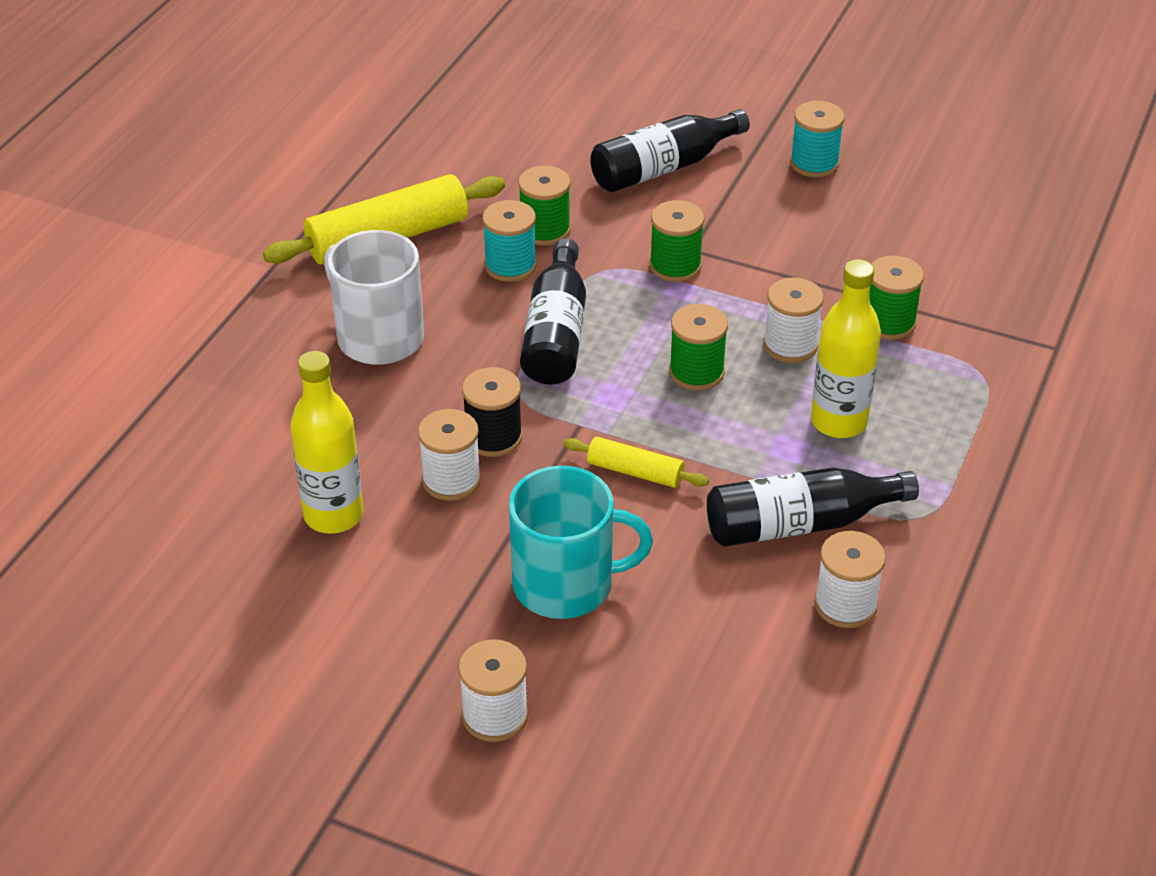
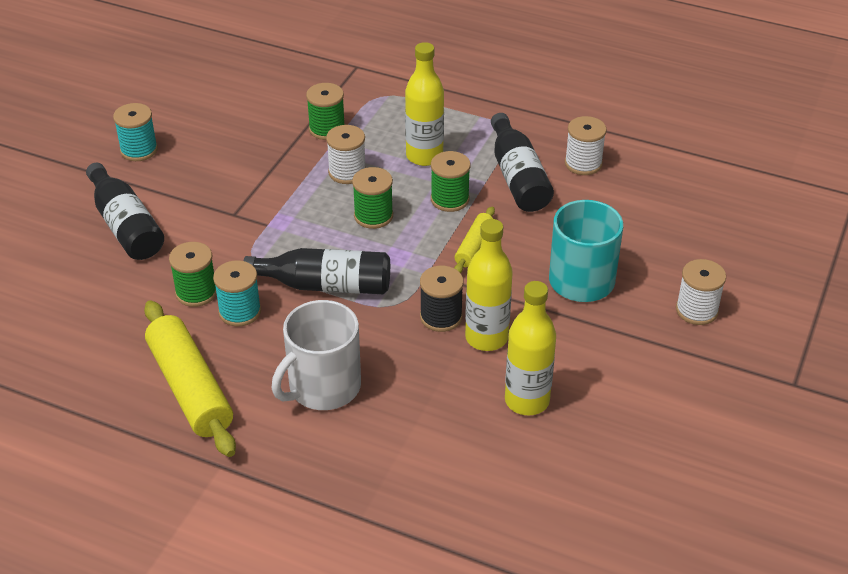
camera: 90 degrees left, 0 degrees up
white spool [418,409,481,501] -> yellow bottle [465,219,513,351]
green spool [649,200,704,282] -> green spool moved to [431,151,471,212]

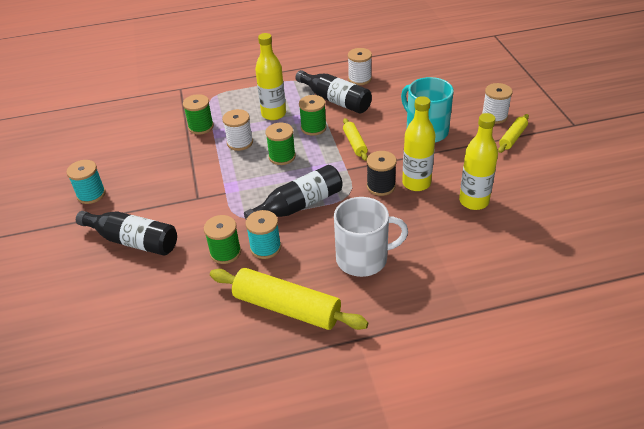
camera: 35 degrees left, 0 degrees up
white mug [272,300,361,410] -> white mug turned 105 degrees counterclockwise [334,197,408,277]
none -> yellow rolling pin [498,114,529,153]

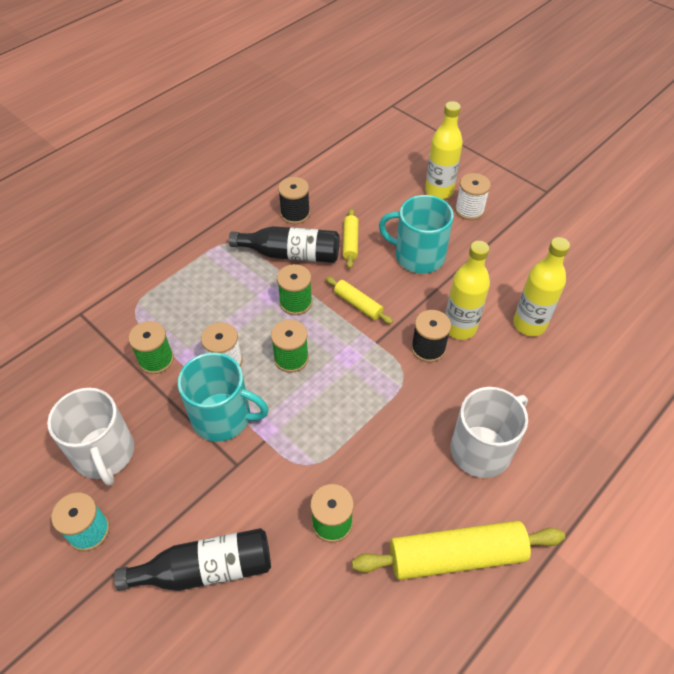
camera: 35 degrees left, 10 degrees up
black bottle [244,165,343,219] -> none
turquoise spool [245,210,281,259] -> none
yellow bottle [255,33,286,120] -> yellow bottle moved to [425,101,463,199]
white spool [348,48,372,85] -> black spool [278,177,310,224]
yellow rolling pin [498,114,529,153] -> yellow rolling pin moved to [343,209,359,269]
none -> white mug [47,388,134,486]
none -> turquoise mug [178,352,269,442]

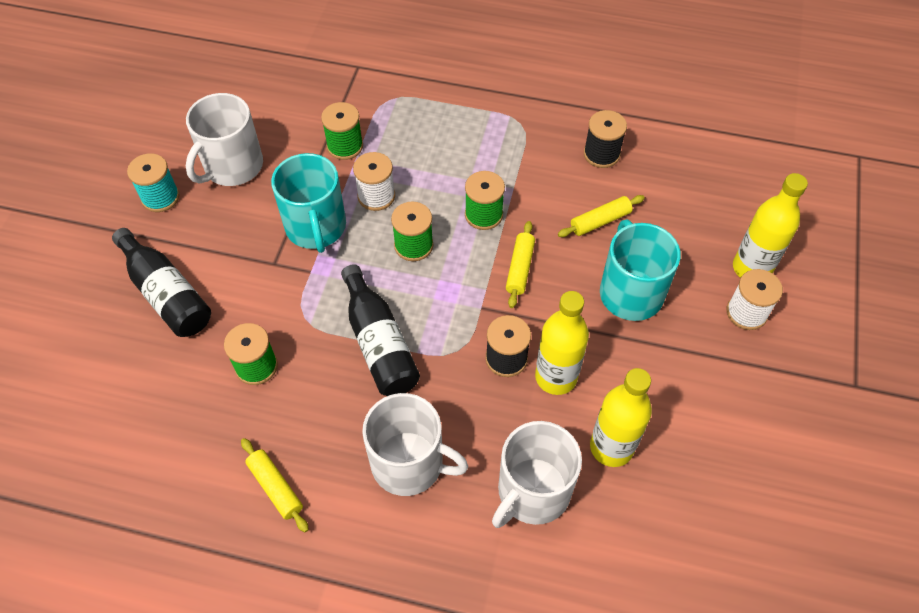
camera: 60 degrees right, 5 degrees up
black bottle [229,226,339,263] -> black bottle moved to [341,264,420,396]
yellow rolling pin [352,521,565,580] -> yellow rolling pin [241,438,309,532], size x0.52
none -> white mug [492,421,582,528]

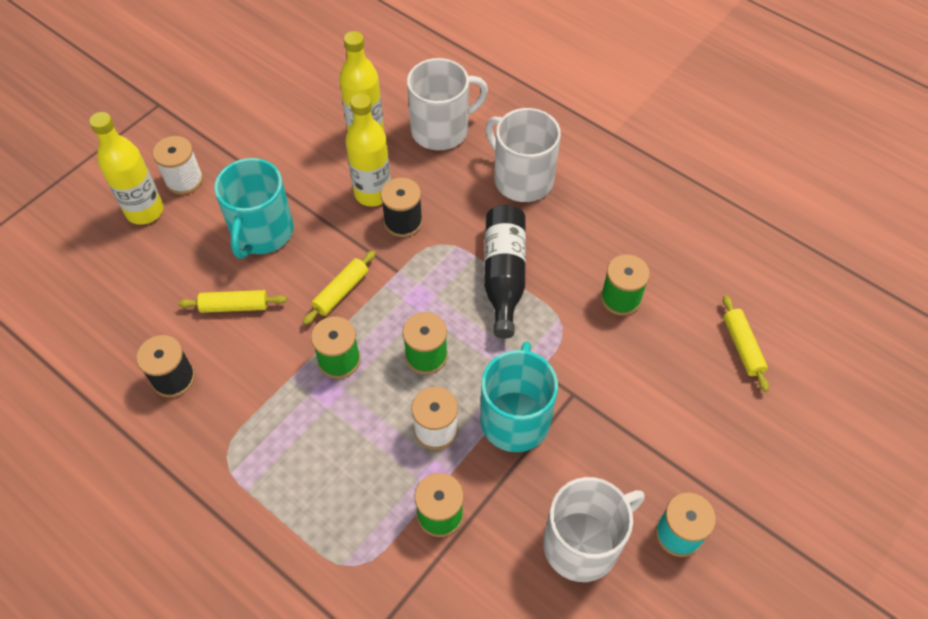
camera: 155 degrees left, 0 degrees up
black bottle [112,228,211,337] -> none
yellow rolling pin [241,438,309,532] -> yellow rolling pin moved to [723,295,769,392]

